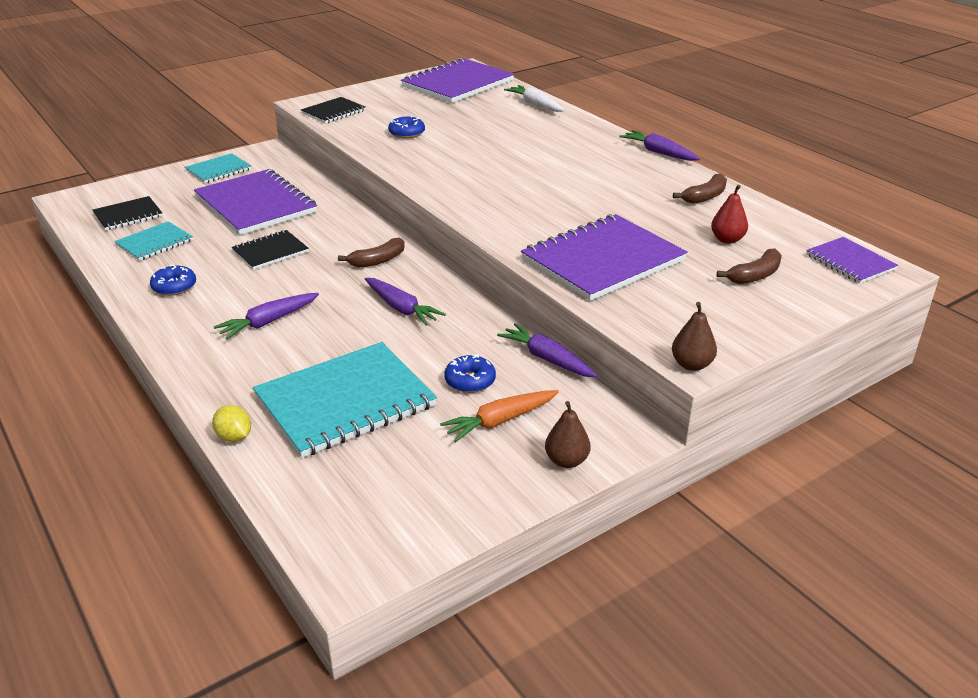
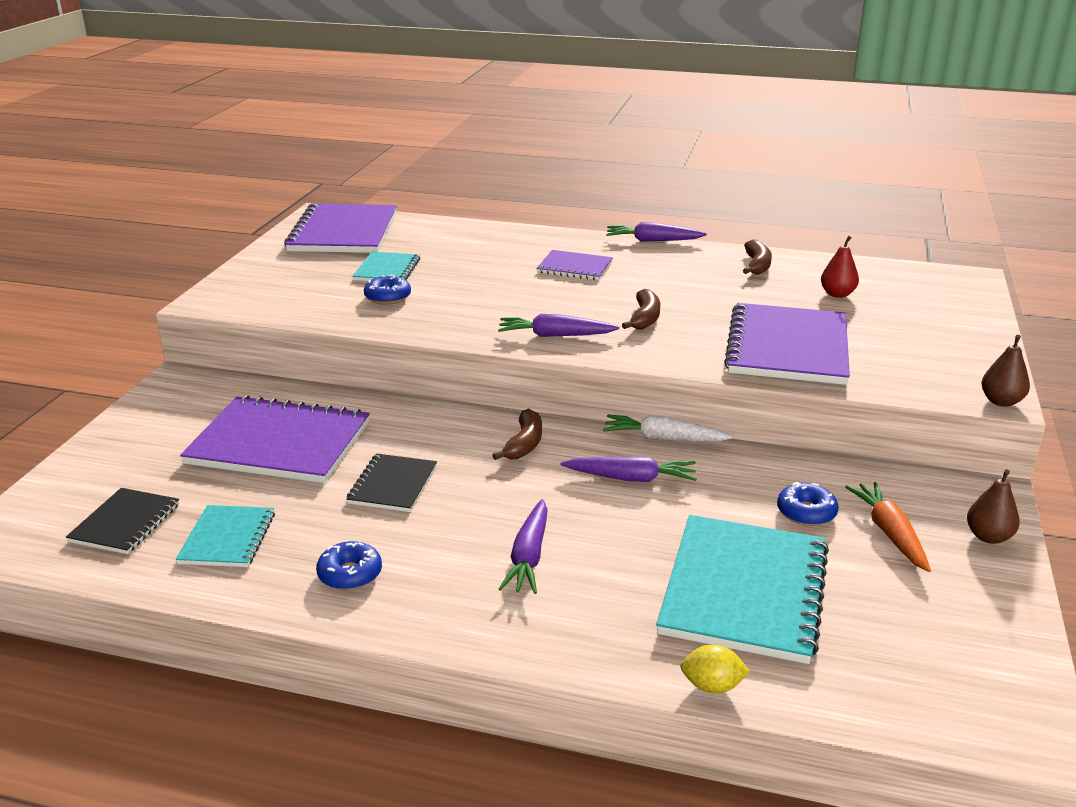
camera: 40 degrees left, 5 degrees down
turquoise notebook [185,153,252,183] -> turquoise notebook moved to [353,251,420,281]
black notebook [301,97,366,124] -> none
orange carrot [440,390,559,442] -> orange carrot turned 150 degrees clockwise [845,482,931,572]
purple carrot [497,323,597,378] -> purple carrot moved to [498,314,619,337]
white carrot [504,85,565,112] -> white carrot moved to [603,415,733,442]
brown banana [717,248,782,284] -> brown banana moved to [622,289,660,330]
purple notebook [806,237,898,284] -> purple notebook moved to [537,250,613,280]

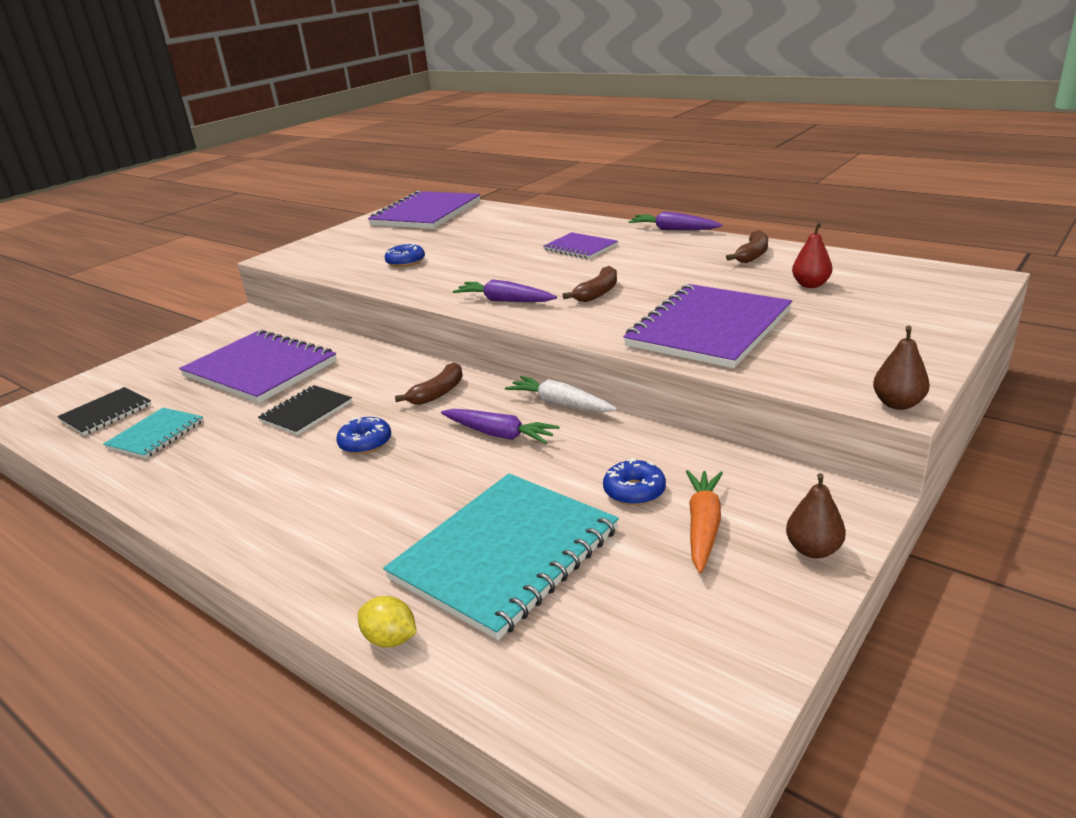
camera: 25 degrees right, 0 degrees up
blue donut [316,541,382,590] -> blue donut moved to [336,417,391,454]
turquoise notebook [353,251,420,281] -> none
purple carrot [499,499,548,594] -> none

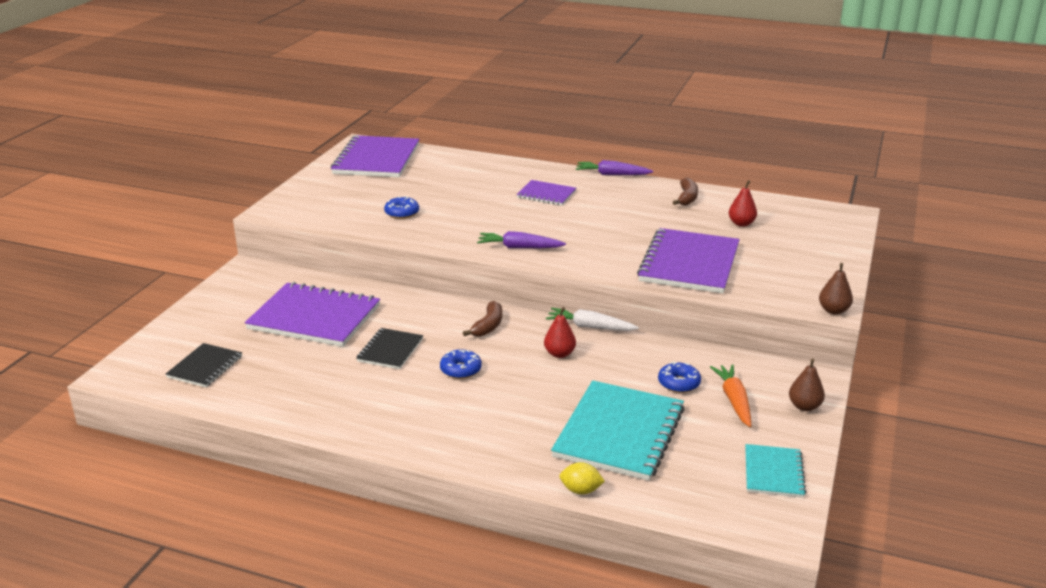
camera: 20 degrees left, 0 degrees up
turquoise notebook [103,408,204,459] -> turquoise notebook moved to [745,444,806,498]
purple carrot [441,409,560,444] -> red pear [544,307,576,358]
brown banana [563,266,617,302] -> none

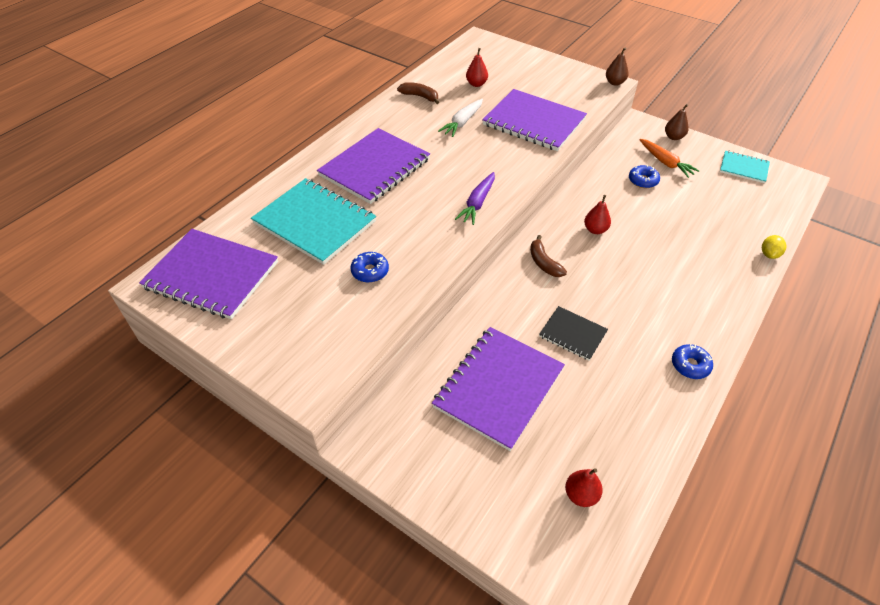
camera: 75 degrees left, 20 degrees up
black notebook [166,343,242,387] -> red pear [565,468,603,507]
blue donut [440,349,482,379] -> blue donut moved to [672,344,713,379]
brown banana [463,301,502,337] -> brown banana turned 150 degrees counterclockwise [530,235,567,277]
purple notebook [516,180,576,206] -> purple notebook [317,128,430,204], size x1.90
white carrot [546,308,639,331] -> white carrot moved to [438,99,483,137]
turquoise notebook [551,380,685,481] -> turquoise notebook moved to [251,178,376,265]
purple carrot [576,160,653,175] -> none
orange carrot [710,365,751,427] -> orange carrot turned 135 degrees counterclockwise [639,139,700,178]

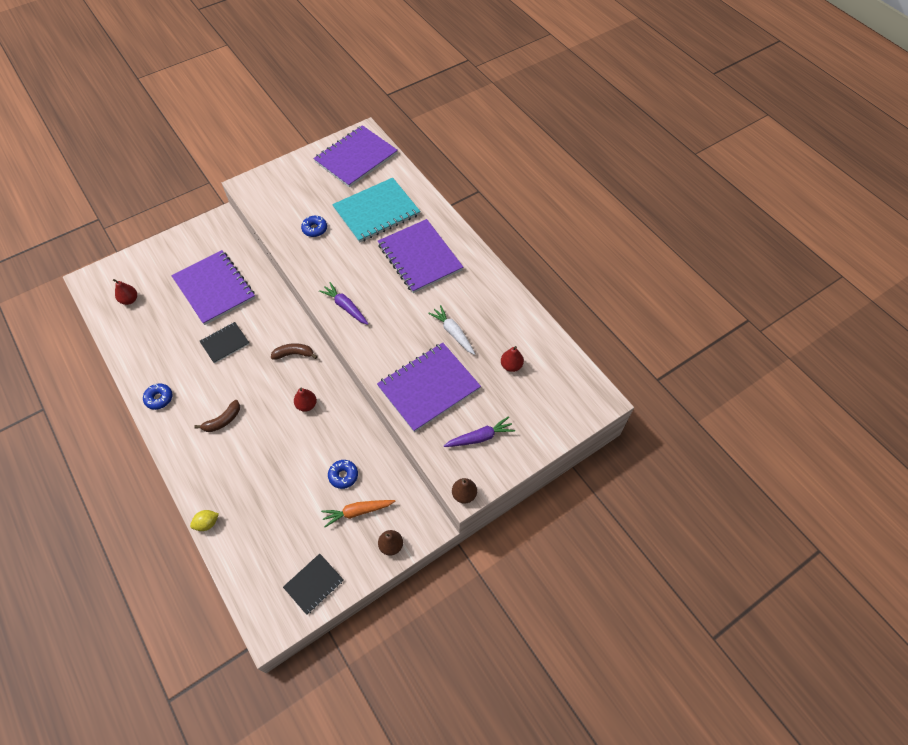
camera: 110 degrees right, 10 degrees up
brown banana [397,82,439,104] -> brown banana moved to [194,400,240,432]
turquoise notebook [720,151,770,183] -> black notebook [283,554,344,615]
yellow lemon [762,235,787,259] -> yellow lemon turned 75 degrees counterclockwise [190,510,219,531]
none -> purple carrot [444,416,515,447]

